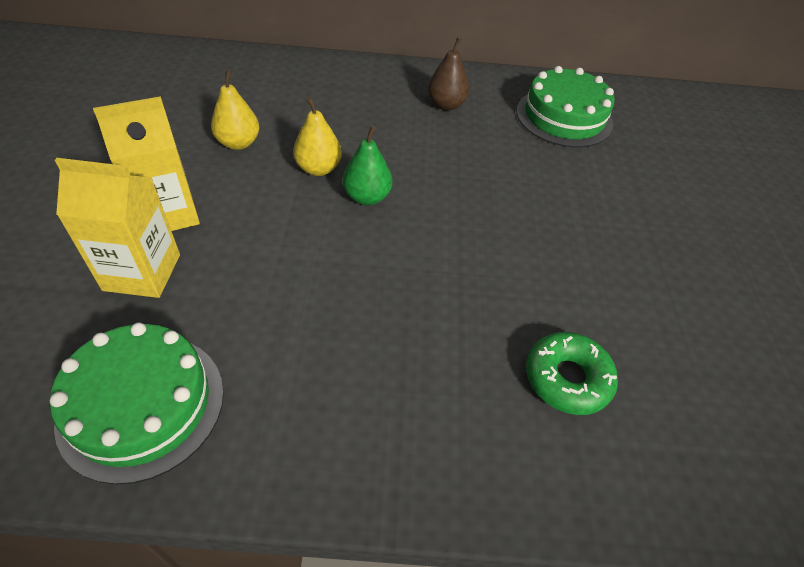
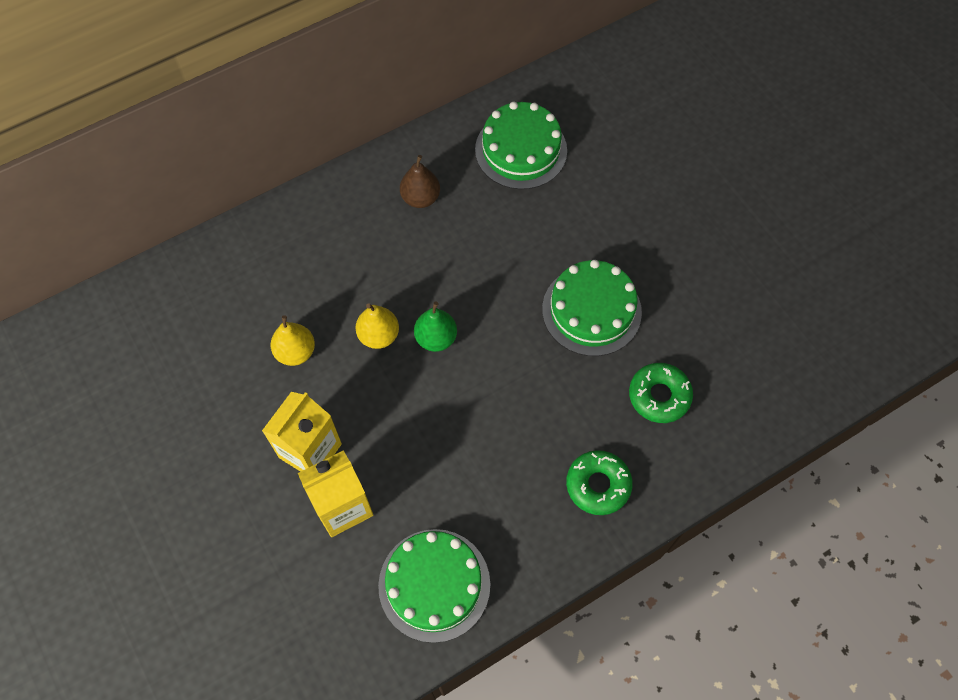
camera: 30 degrees left, 15 degrees up
none -> green cake [542,260,642,356]
none -> green donut [566,450,633,515]

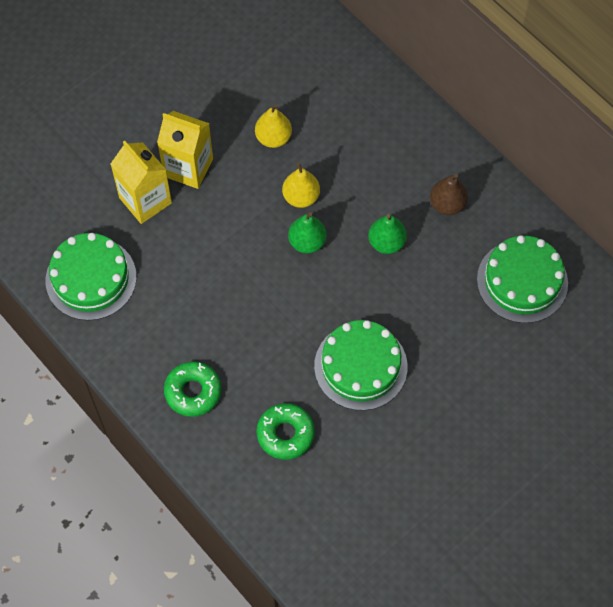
camera: 80 degrees right, 0 degrees up
none -> green pear [368,214,407,254]

